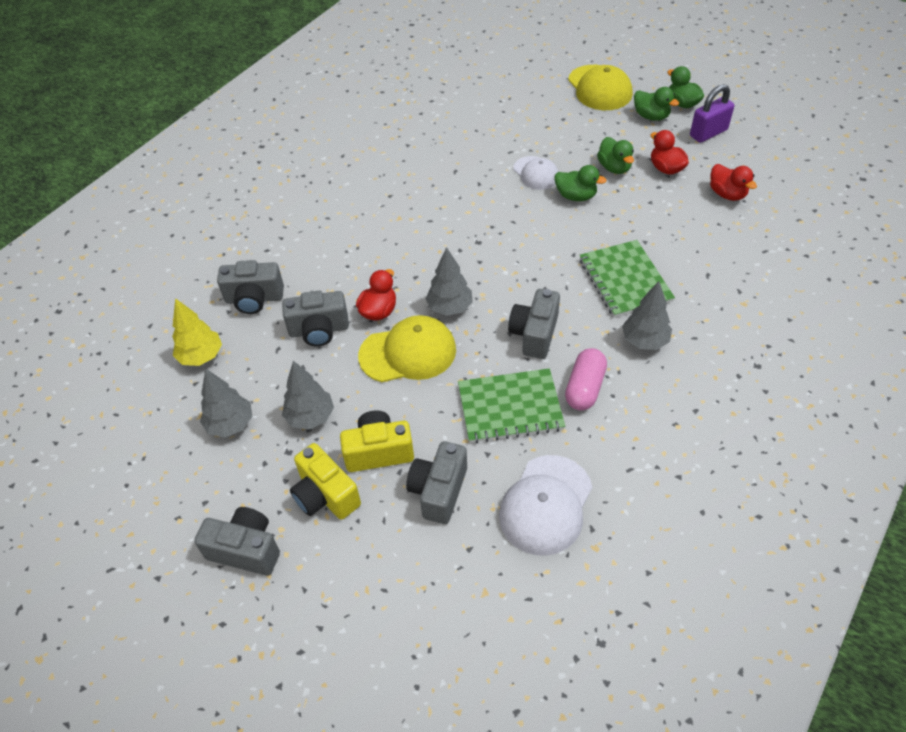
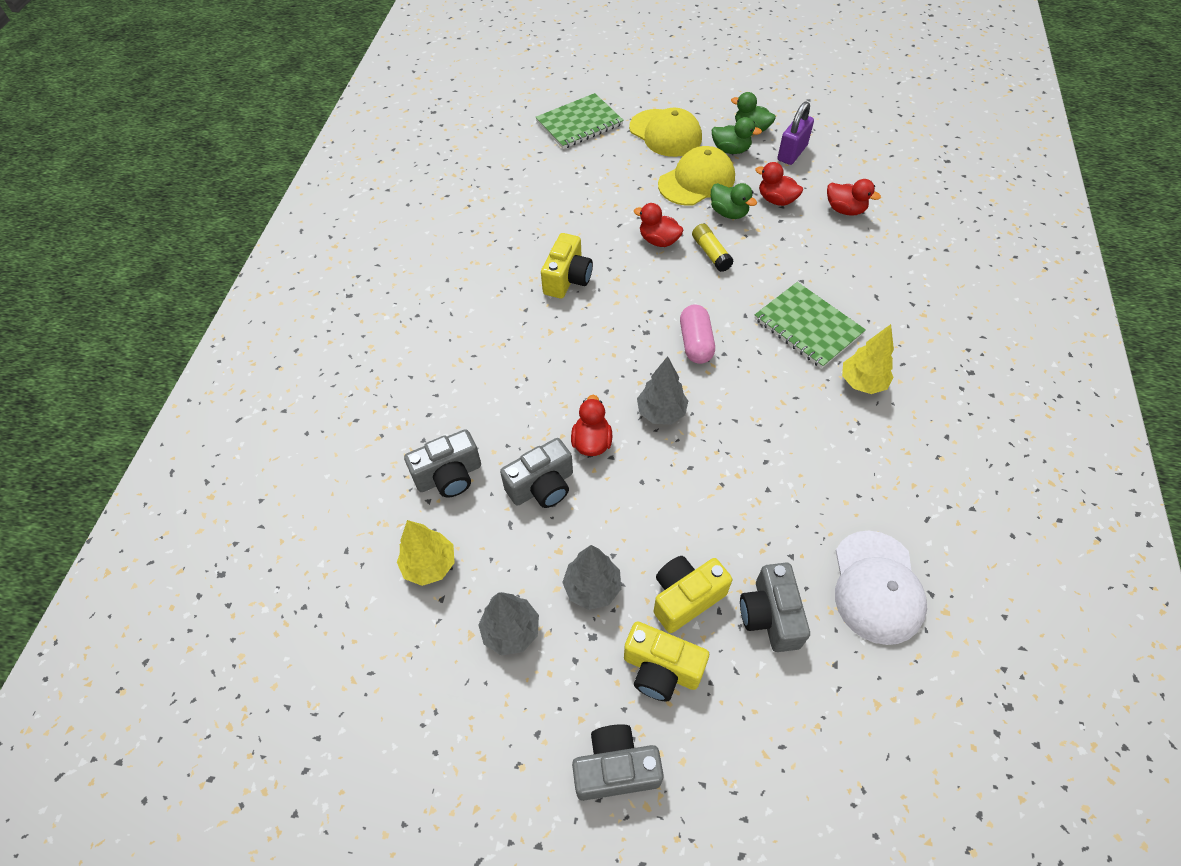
camera: 25 degrees left, 5 degrees up
yellow cap [358,315,456,382] -> yellow cap moved to [658,146,735,206]
green notebook [458,368,565,443] -> green notebook moved to [535,93,624,149]
grey camera [508,289,560,359] -> none
white cap [513,156,559,190] -> red duck [634,203,683,247]
green duck [555,165,607,201] -> yellow glue stick [692,224,734,272]
pink capsule [565,348,607,410] -> pink capsule moved to [680,305,715,364]
grey tree [622,281,672,350] -> yellow tree [842,324,894,394]
none -> yellow camera [541,233,593,299]

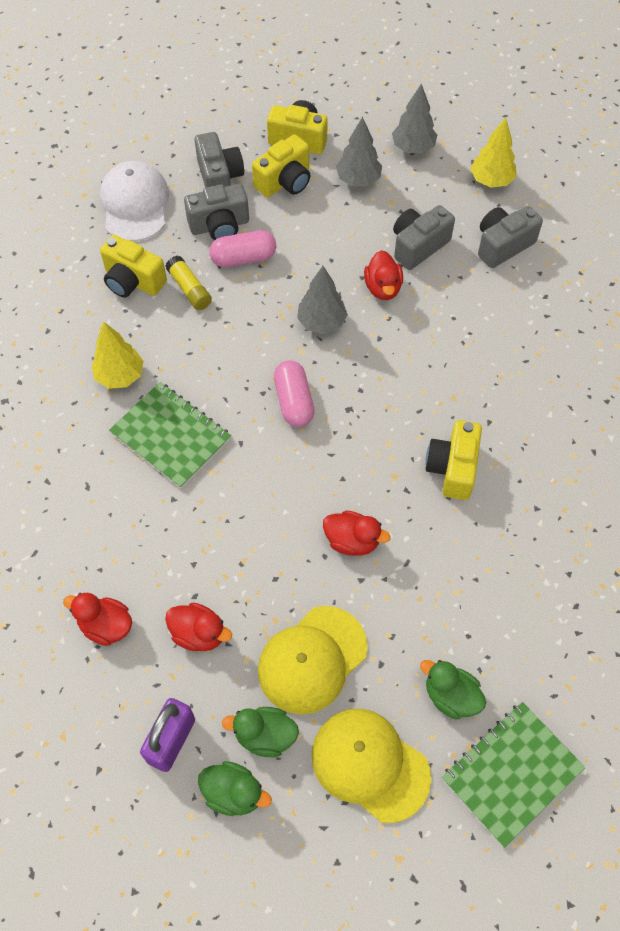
camera: 170 degrees right, 5 degrees up
grey camera [572,724,664,801] -> grey camera moved to [184,184,249,240]
yellow glue stick [692,224,734,272] -> yellow glue stick moved to [165,256,212,310]
green duck [711,183,757,219] -> green duck moved to [420,660,486,720]
none -> yellow camera [100,235,167,298]
none -> pink capsule [209,230,276,267]

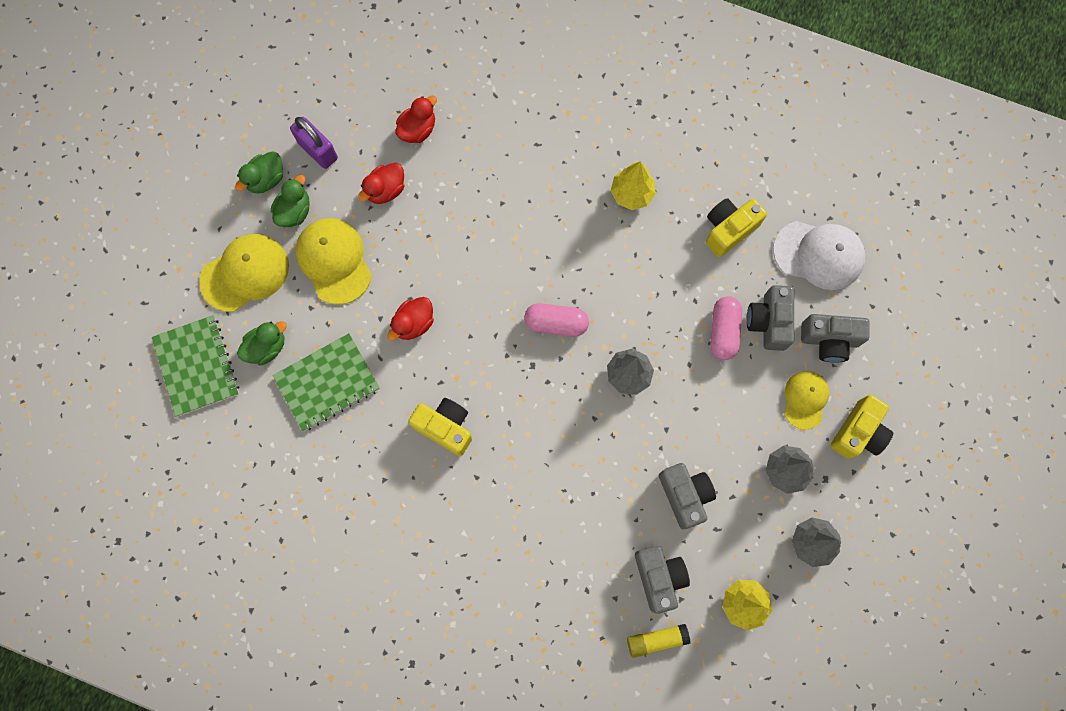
camera: 110 degrees right, 15 degrees up
green notebook [109,382,231,488] -> green notebook moved to [273,333,380,431]
yellow glue stick [165,256,212,310] -> yellow glue stick moved to [627,624,690,658]
yellow camera [252,134,310,197] -> yellow cap [784,371,829,430]
red duck [364,250,403,300] -> none

